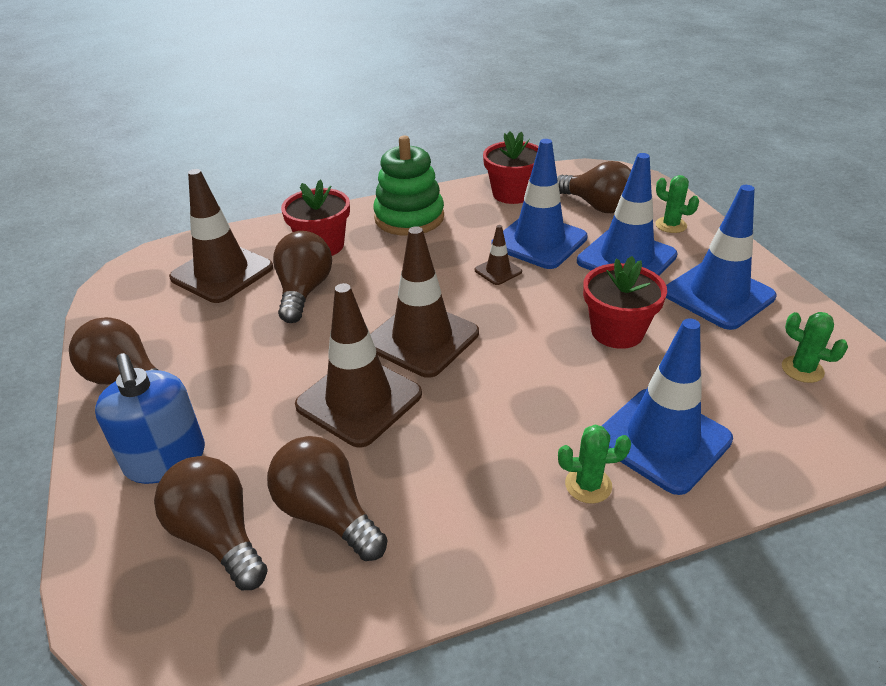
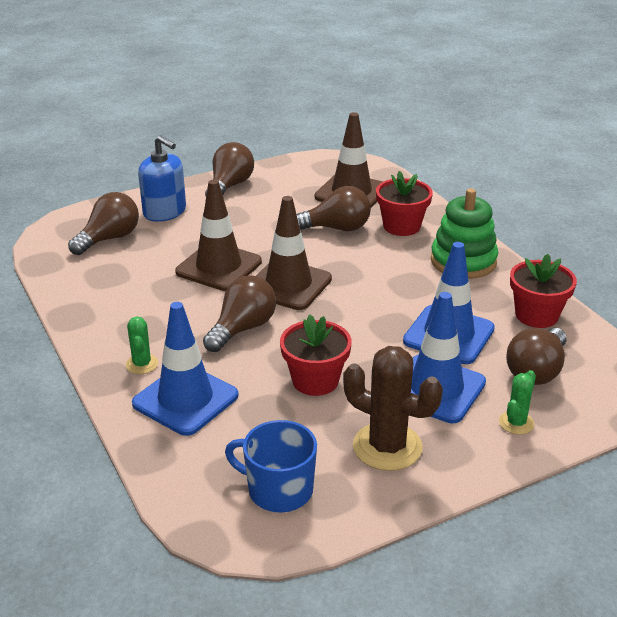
camera: 80 degrees right, 5 degrees down
blue soap dispenser [95,353,205,484] -> blue soap dispenser turned 105 degrees counterclockwise [138,135,186,222]
brown light bulb [267,436,387,561] -> brown light bulb moved to [203,275,276,352]
brown traffic cone [475,225,522,285] -> none
blue traffic cone [666,185,777,330] -> brown cactus [343,346,443,471]
green cactus [782,312,848,383] -> blue mug [225,420,317,512]

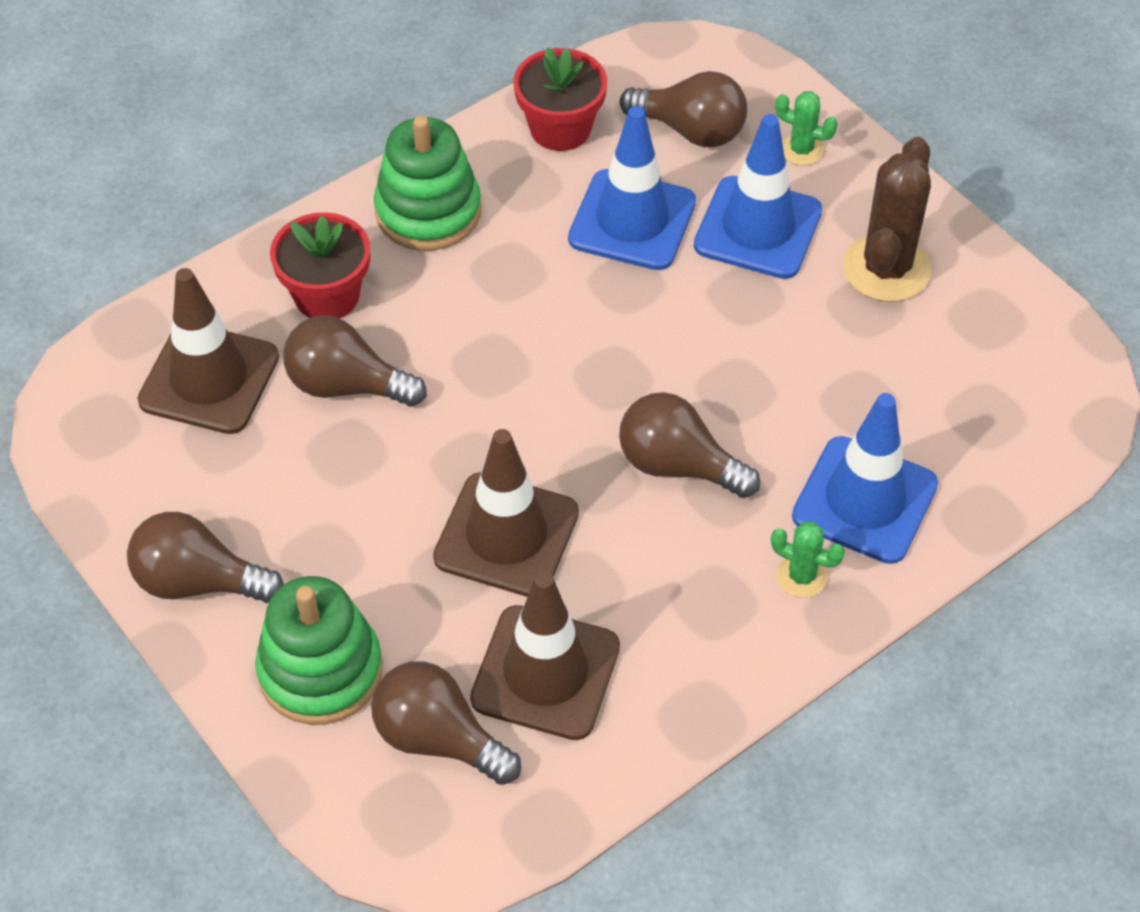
camera: 100 degrees left, 20 degrees up
green cactus [126,316,158,374] -> green cactus turned 45 degrees clockwise [771,521,845,598]
blue soap dispenser [138,135,186,222] -> green stacking toy [255,576,383,725]
blue mug [225,420,317,512] -> none
brown traffic cone [256,196,332,310] -> brown traffic cone moved to [470,572,620,740]
red flower pot [280,314,352,396] -> none
brown light bulb [297,186,371,231] -> brown light bulb turned 60 degrees counterclockwise [283,316,427,407]

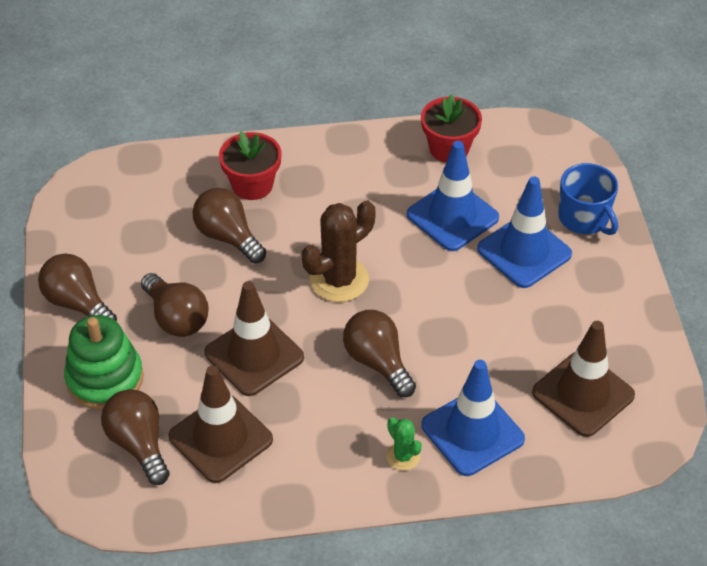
camera: 30 degrees right, 5 degrees down
brown traffic cone [137,268,279,434] -> brown traffic cone moved to [532,321,635,437]
green stacking toy [374,116,481,251] -> none
brown light bulb [620,71,747,147] -> brown light bulb moved to [141,273,209,337]
green cactus [775,91,838,166] -> blue mug [558,163,618,235]
brown cactus [842,137,932,302] -> brown cactus moved to [302,200,376,302]

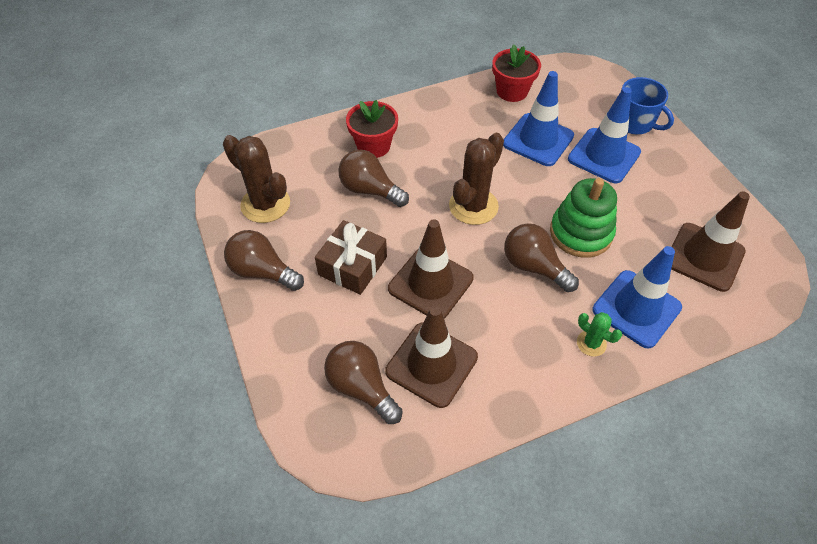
camera: 15 degrees left, 5 degrees up
green stacking toy [64,315,144,410] -> green stacking toy moved to [550,178,617,258]
brown light bulb [141,273,209,337] -> brown gift [315,220,387,295]
none -> brown cactus [223,135,290,223]

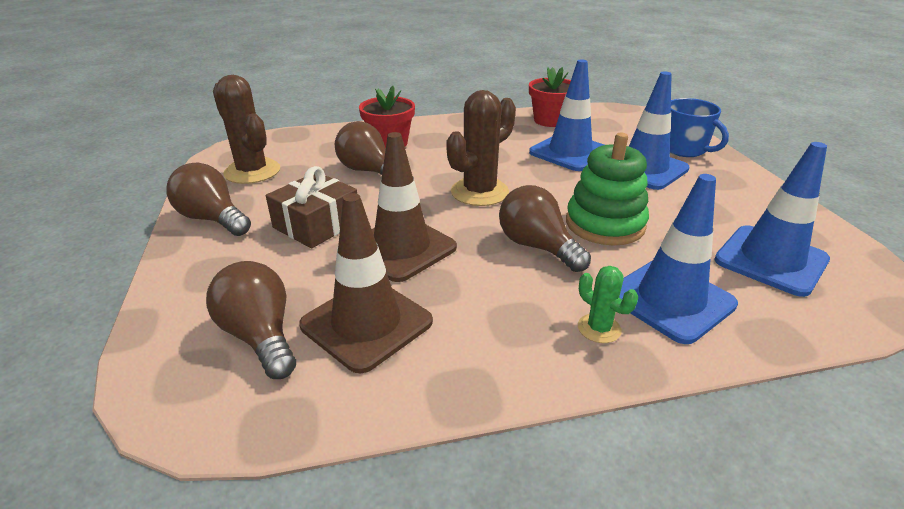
camera: 10 degrees right, 20 degrees down
brown traffic cone [671,191,750,292] -> blue traffic cone [714,142,830,297]

